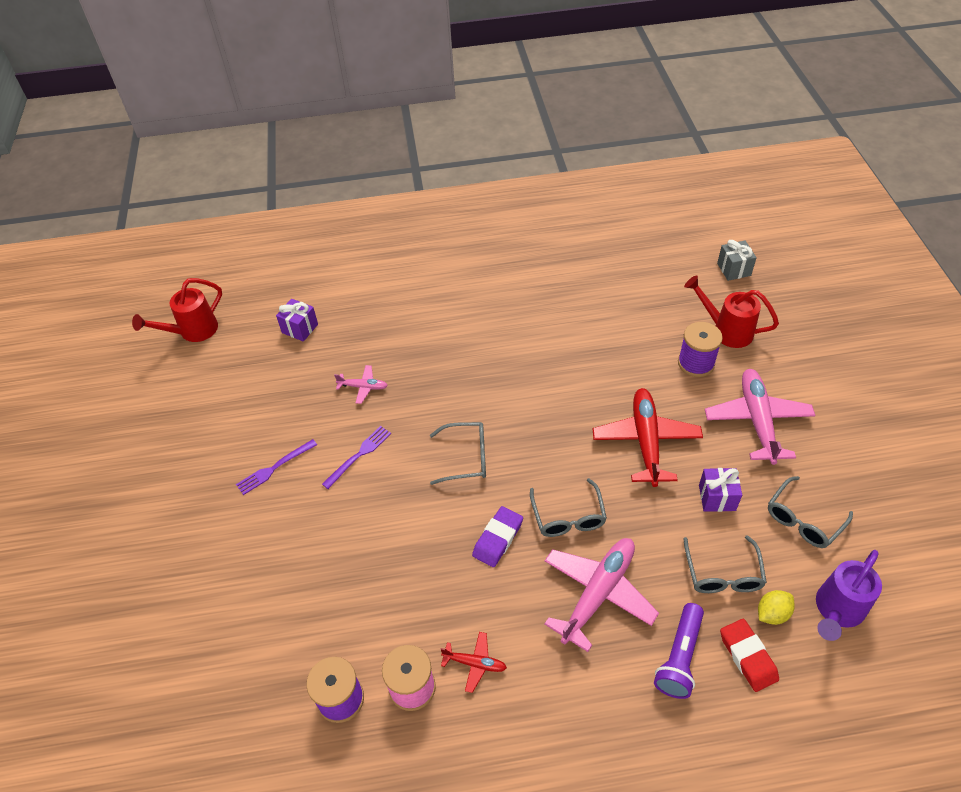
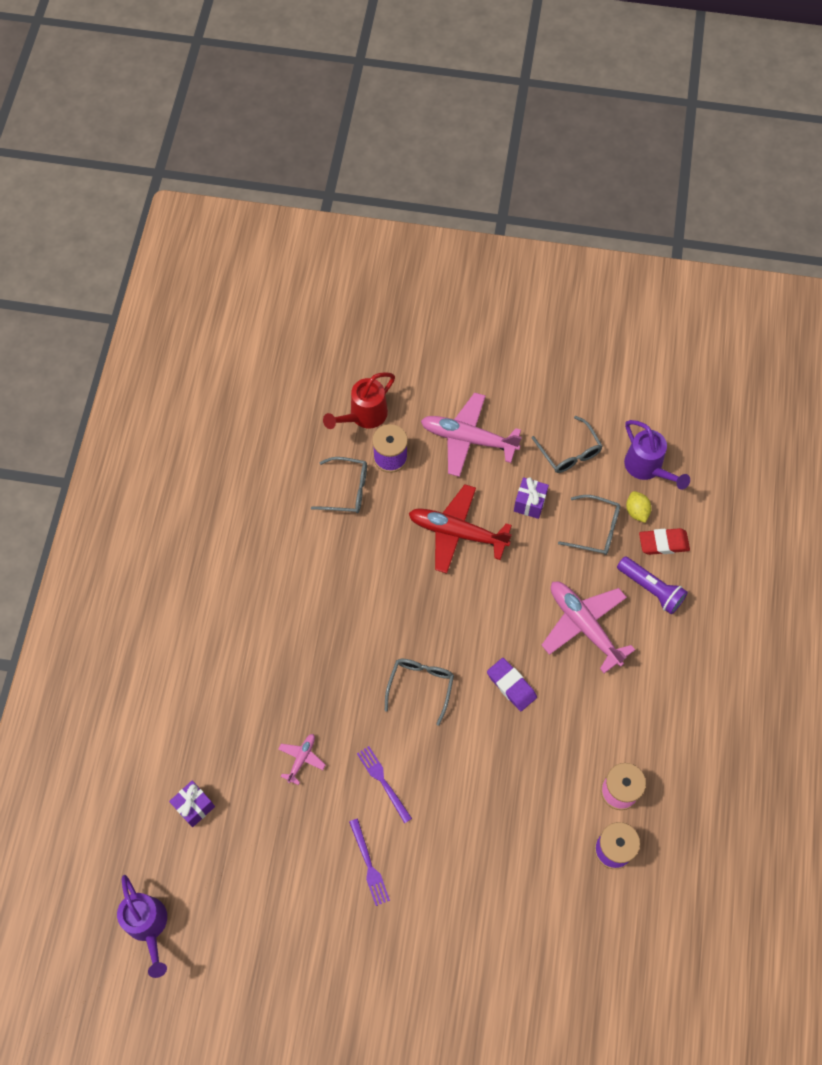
camera: 75 degrees left, 15 degrees up
red watering can [132,278,222,342] -> purple watering can [117,875,167,978]
red plane [440,632,507,693] -> none
grey glasses [530,478,607,537] -> grey glasses moved to [311,457,367,513]
grey gift [717,240,757,281] -> none

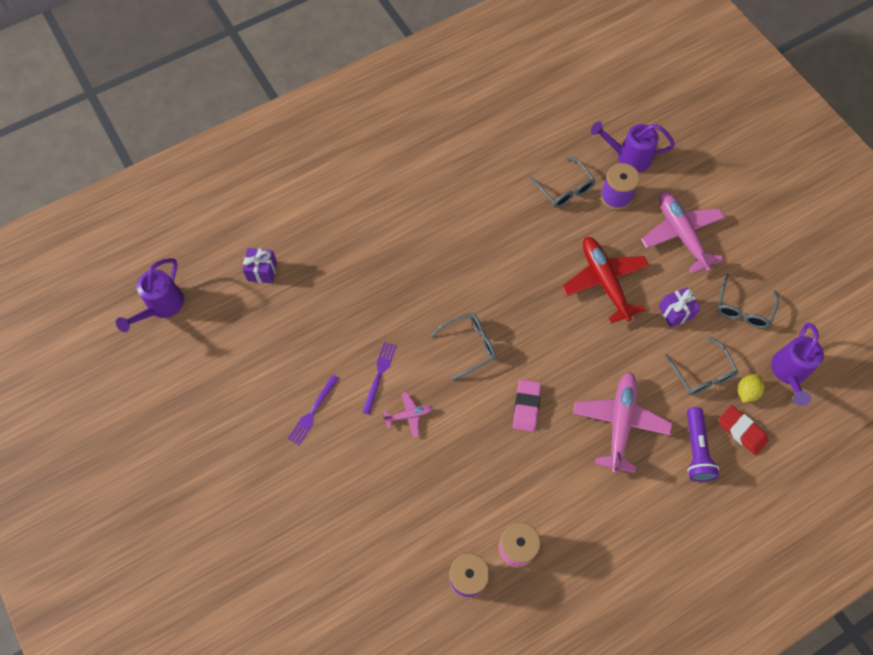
camera: 50 degrees right, 0 degrees up
pink plane [278,734,326,785] -> pink plane moved to [383,392,433,437]
red watering can [323,372,395,429] -> purple watering can [591,121,675,172]
purple eraser [487,658,537,711] -> pink eraser [513,380,541,432]

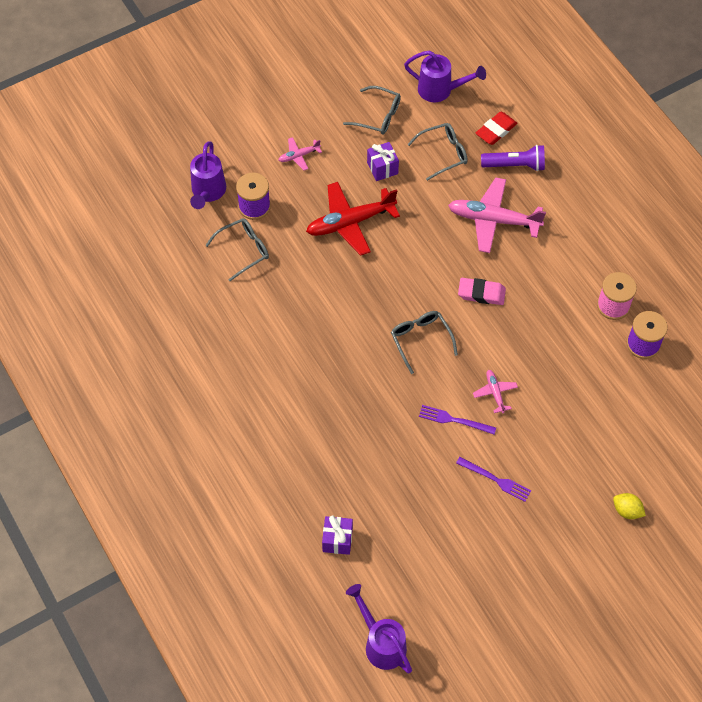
camera: 90 degrees left, 5 degrees down
purple watering can [116,258,184,332] -> purple watering can turned 150 degrees counterclockwise [346,584,412,673]
pink plane [641,191,725,273] -> pink plane [279,137,322,171], size x0.48
yellow lemon [738,374,764,403] -> yellow lemon moved to [613,493,646,519]

